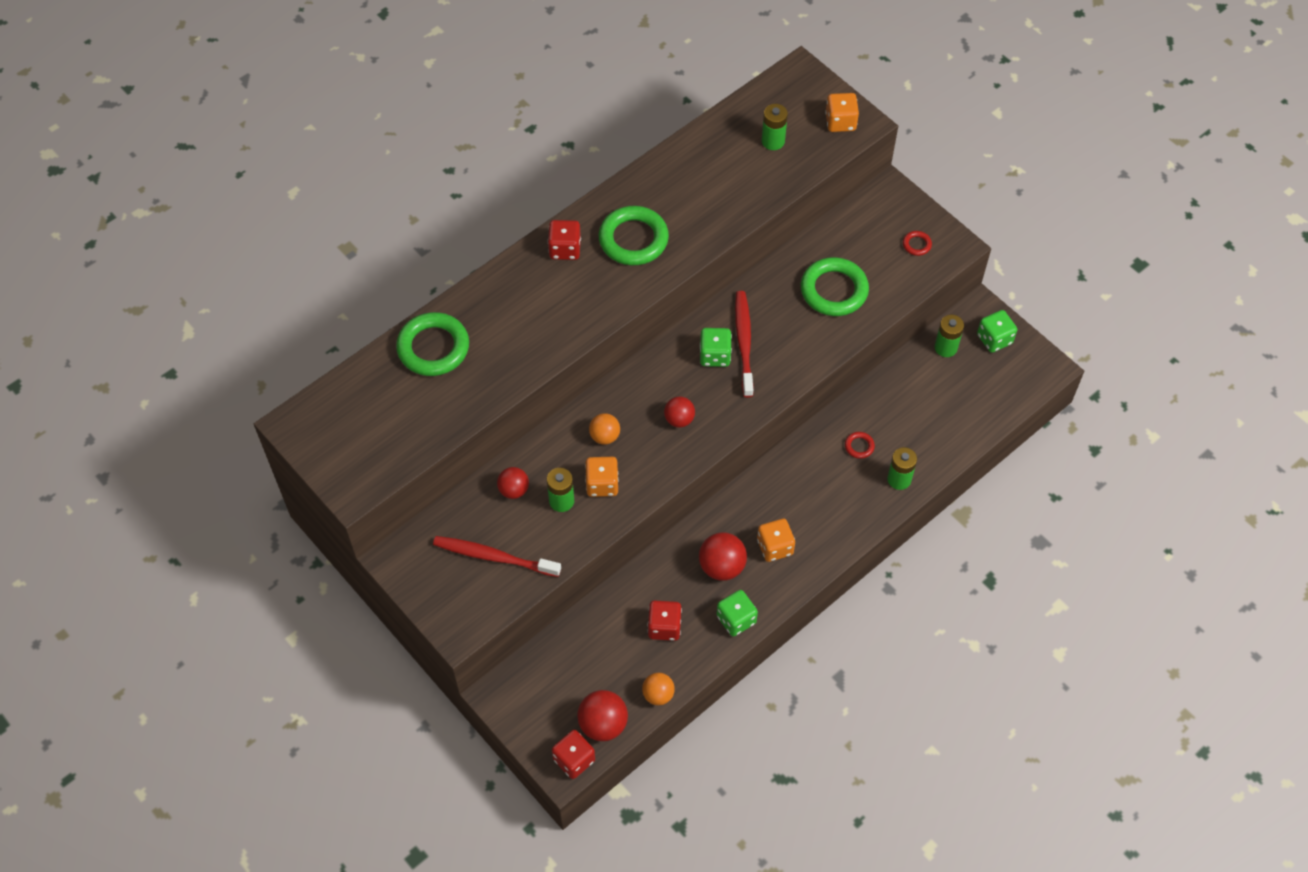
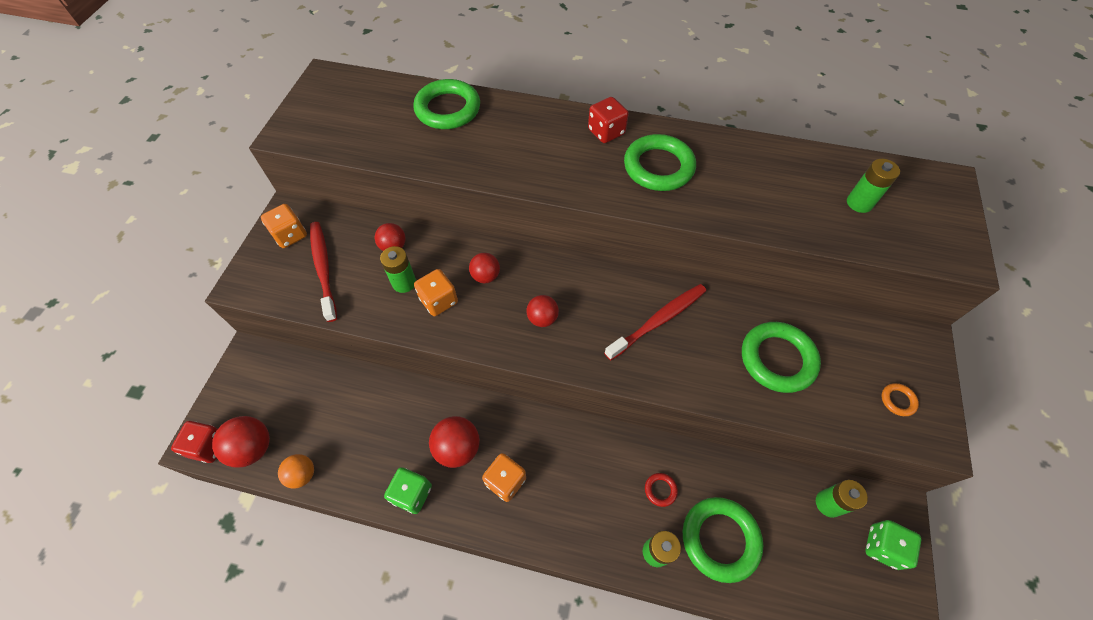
camera: 55 degrees right, 0 degrees up
orange ball [589,413,620,445] -> red ball [469,253,500,283]
red dice [648,600,682,641] -> none
green dice [700,328,732,367] -> none
orange dice [825,93,859,132] -> orange dice moved to [261,204,307,248]
red ring [903,231,932,256] -> orange ring [882,383,919,416]
none -> green ring [683,497,763,583]

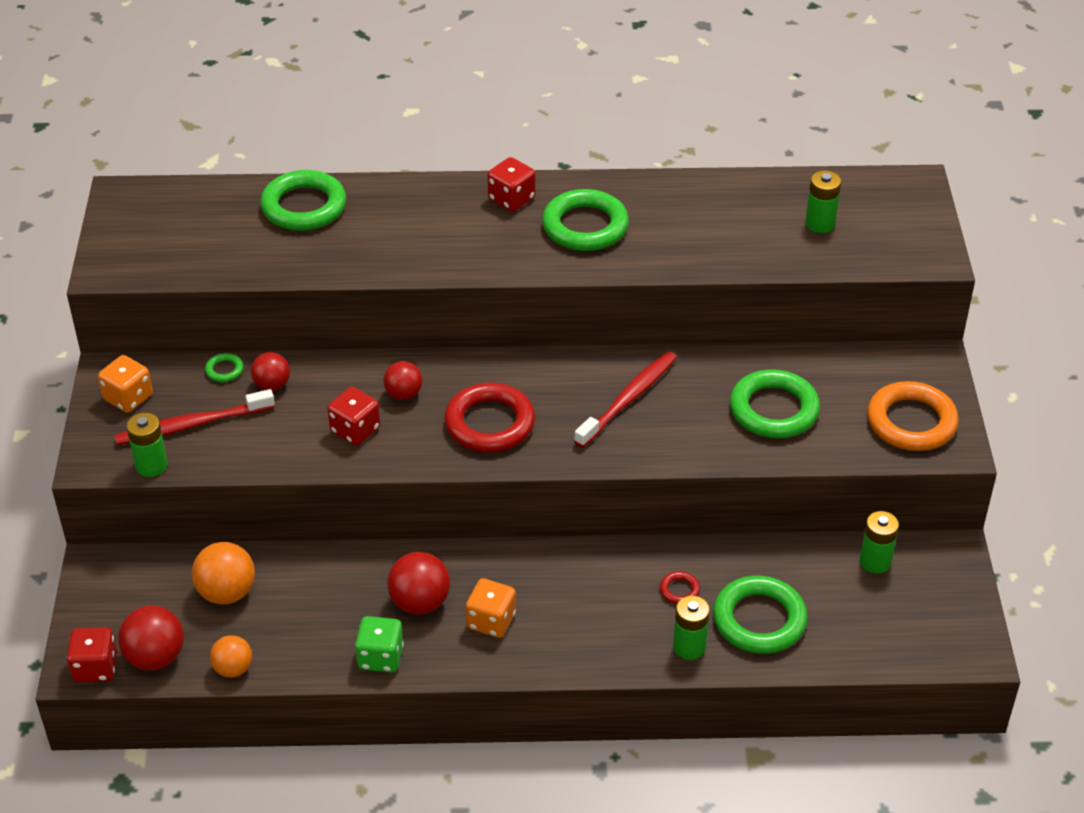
camera: 15 degrees left, 15 degrees down
red toothbrush [310,222,337,322] -> red toothbrush turned 75 degrees counterclockwise [114,389,275,445]
green battery [380,246,416,293] -> green battery moved to [127,413,168,477]
orange dice [414,269,458,316] -> red dice [327,387,380,446]
red ball [527,295,559,327] -> red ring [444,383,535,452]
green dice [865,520,921,570] -> none
orange ring [882,383,919,416] -> orange ring [867,381,959,451], size x2.30
none -> orange ball [192,542,255,604]
none -> green ring [205,353,244,382]

